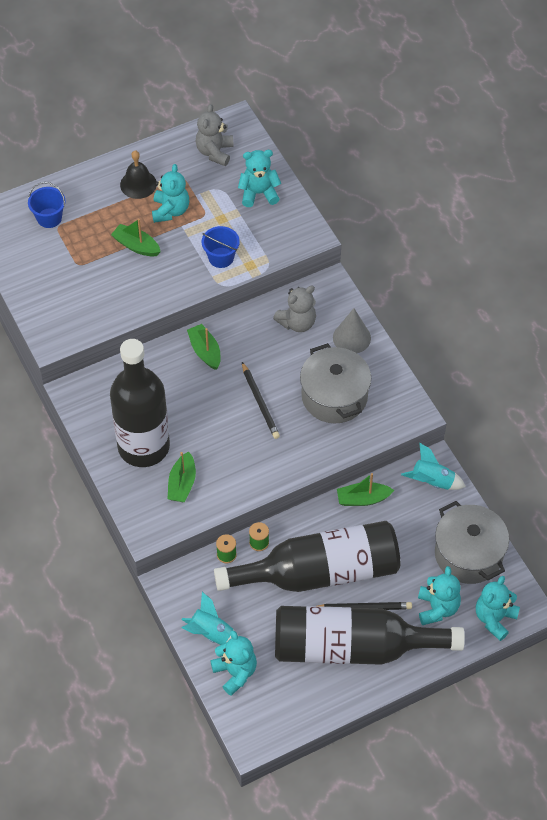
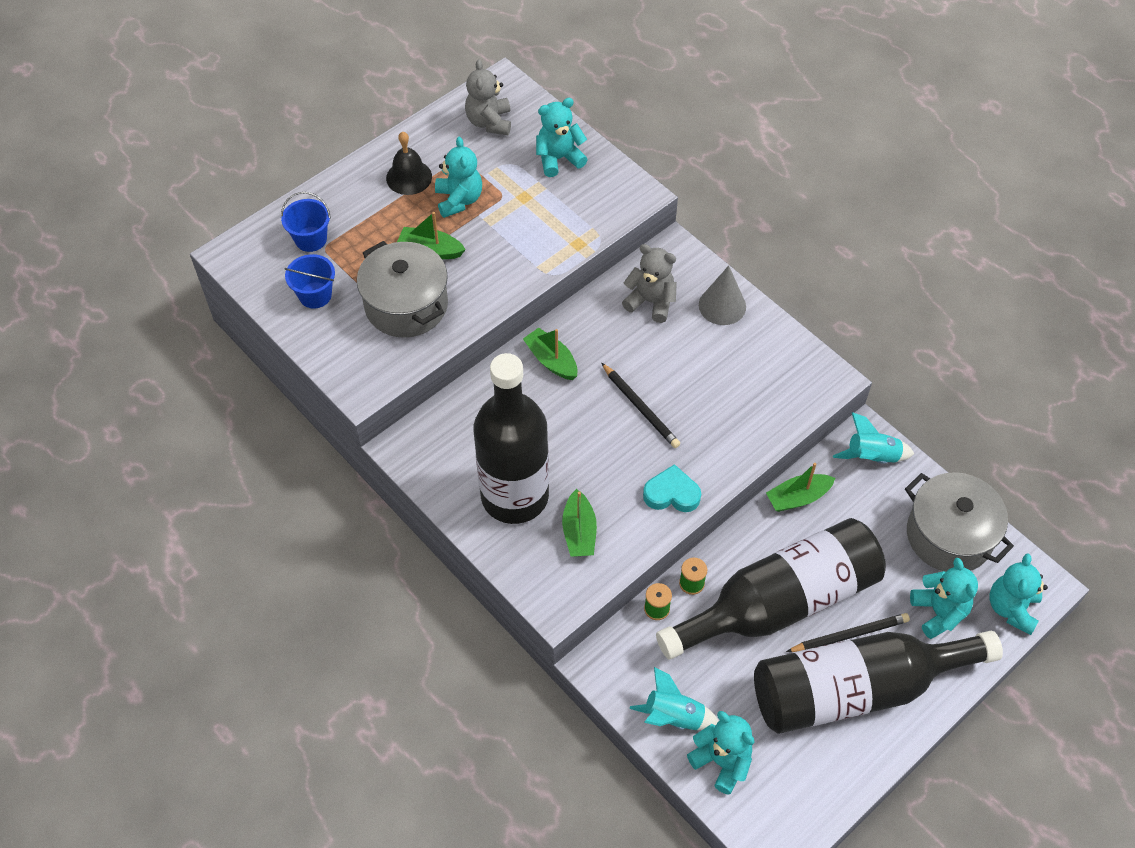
camera: 15 degrees left, 0 degrees up
blue bucket [201,226,240,268] -> blue bucket moved to [285,254,335,308]
grey teddy bear [273,286,316,332] -> grey teddy bear turned 105 degrees counterclockwise [622,244,677,323]
grey pot [300,343,371,423] -> grey pot moved to [357,241,448,338]
none -> turquoise heart [643,464,701,512]

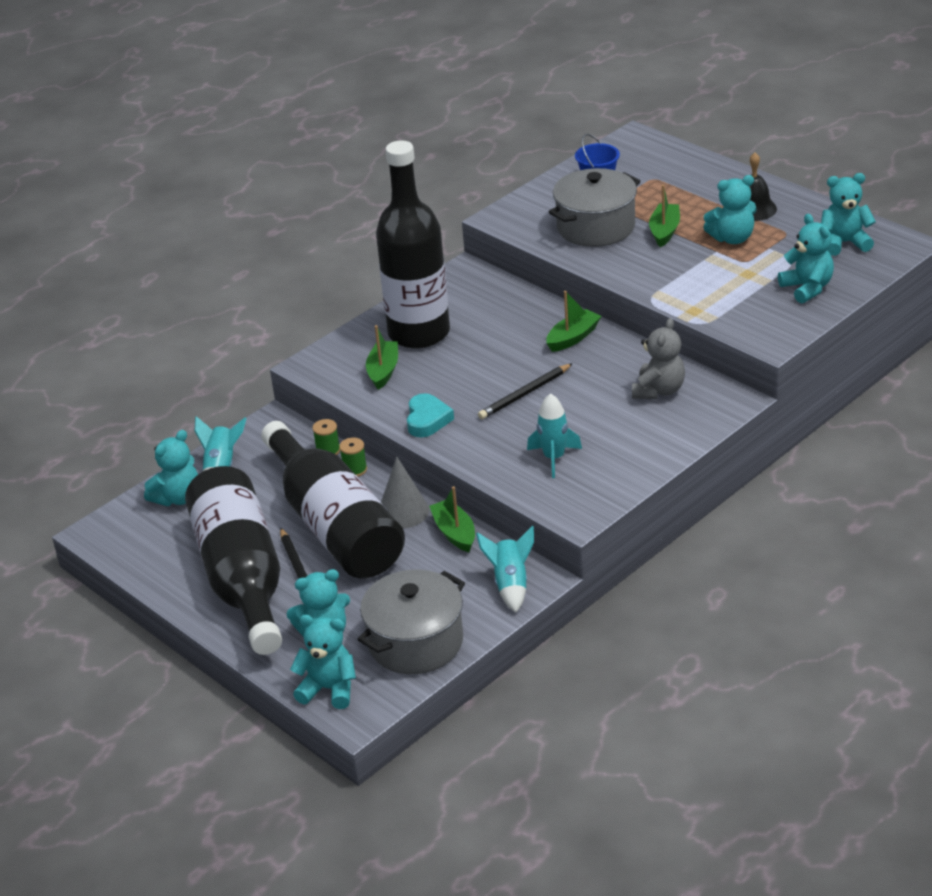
camera: 90 degrees right, 20 degrees down
blue bucket [281,192,331,252] -> none
grey teddy bear [465,60,511,135] -> turquoise teddy bear [821,173,876,256]
green boat [562,489,597,557] -> green boat turned 105 degrees clockwise [366,325,398,390]
grey cone [699,265,746,325] -> grey cone moved to [381,457,429,529]
none -> turquoise rocket [527,393,582,478]

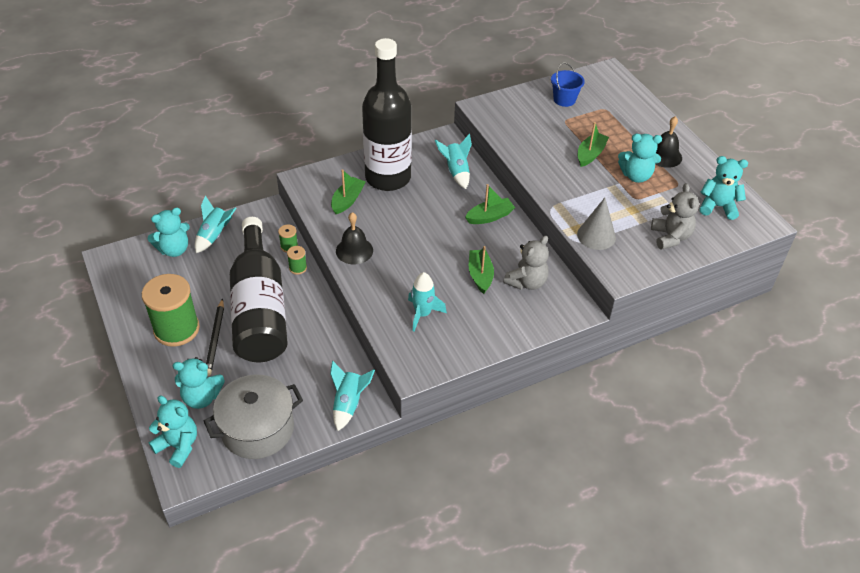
camera: 15 degrees right, 10 degrees up
black bottle [185,466,282,655] -> green spool [142,274,200,347]
grey cone [381,457,429,529] -> grey cone moved to [577,198,616,250]
turquoise heart [407,393,454,437] -> black bell [336,212,373,264]
green boat [429,486,475,552] -> green boat moved to [469,246,494,294]
black pencil [478,363,573,419] -> none
grey pot [549,168,640,247] -> none
turquoise teddy bear [778,214,834,304] -> grey teddy bear [651,183,699,250]
none -> turquoise rocket [435,134,472,189]

